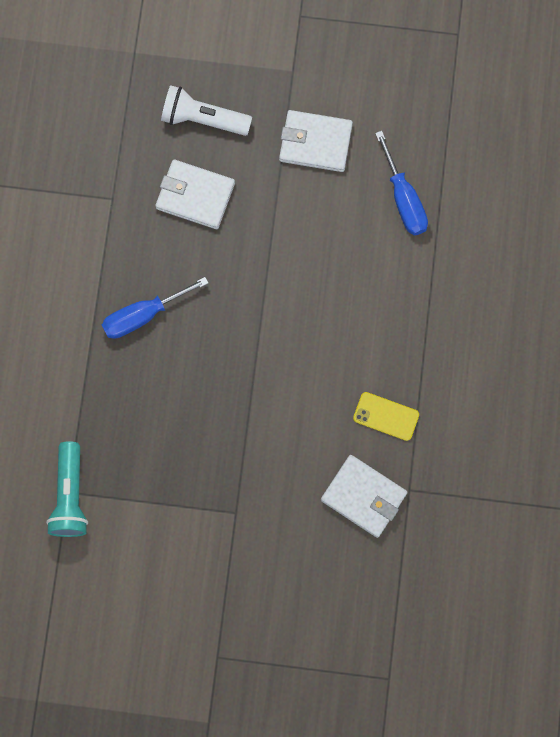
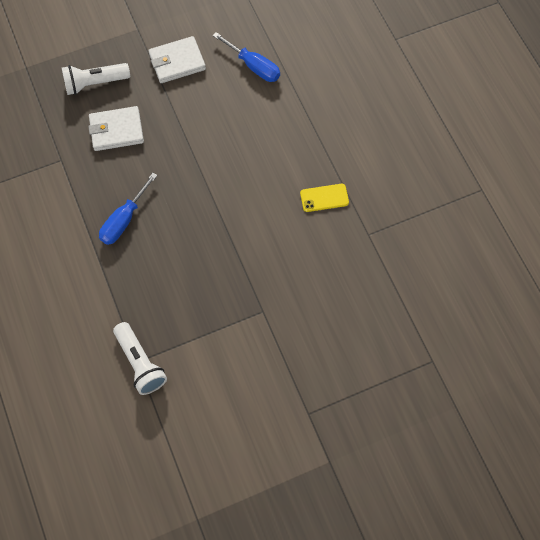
camera: 30 degrees left, 10 degrees down
turquoise flashlight [46,441,88,537] -> white flashlight [113,322,167,395]
white wallet [321,455,407,538] -> none

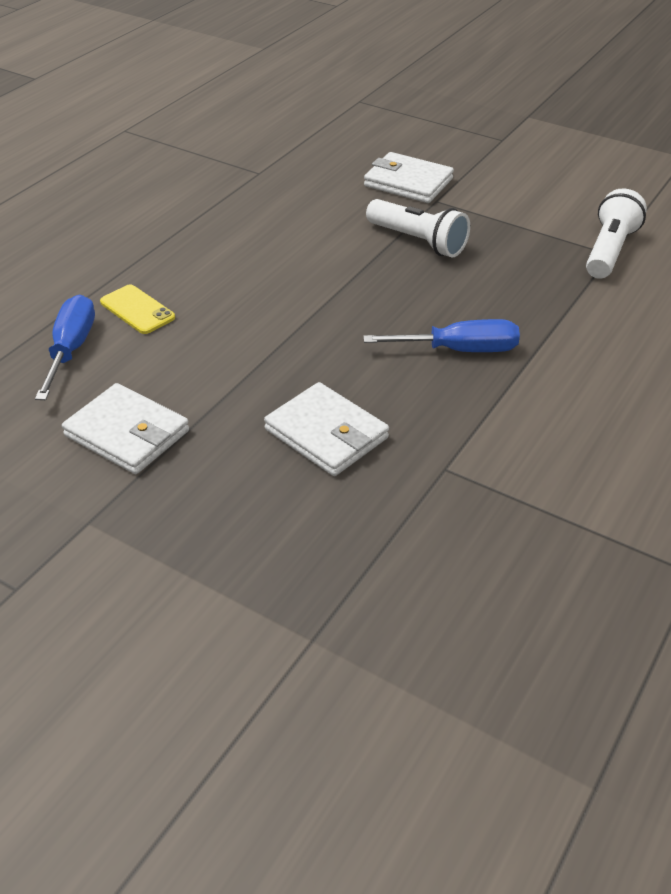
camera: 125 degrees left, 25 degrees down
white flashlight [62,63,130,95] -> white flashlight moved to [366,199,470,258]
yellow phone [300,184,349,212] -> yellow phone moved to [100,284,175,334]
none -> white wallet [364,152,454,203]

